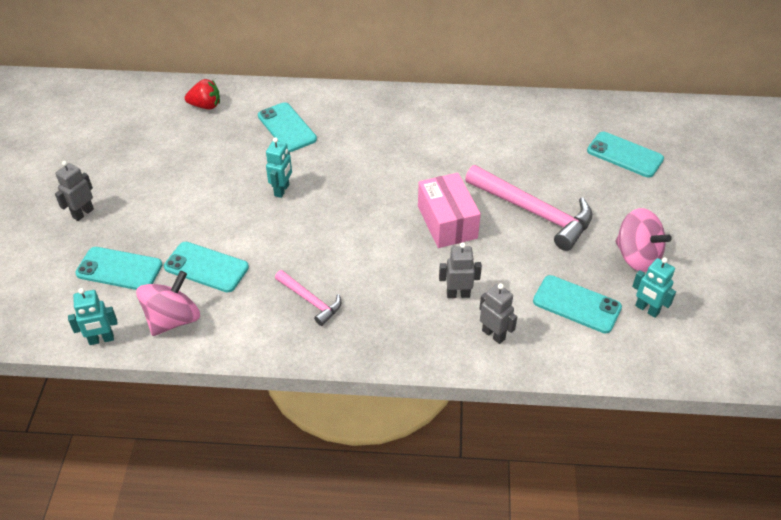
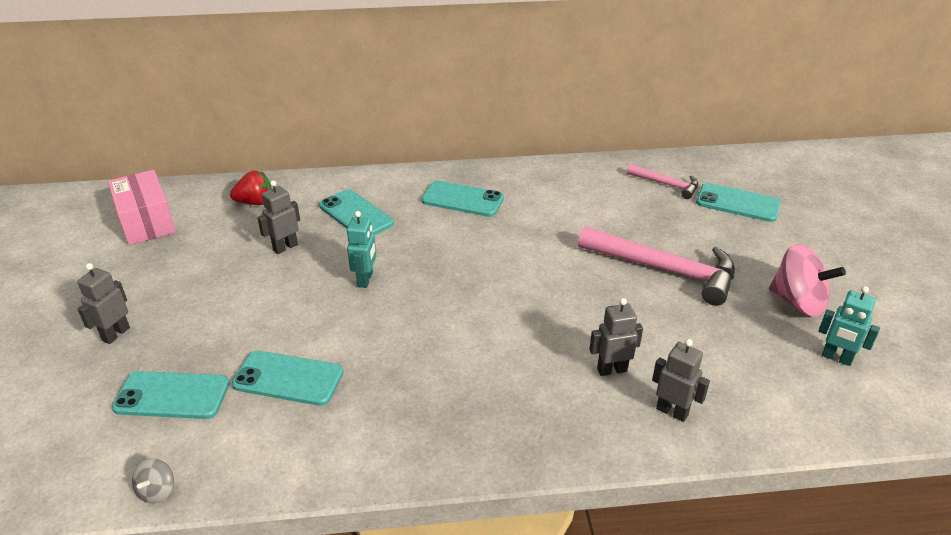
camera: 10 degrees left, 10 degrees down
turquoise robot [68,288,118,345] -> grey spinning top [132,458,174,504]
pink spinning top [136,271,200,336] -> none
pink hammer [275,270,341,326] -> pink hammer moved to [627,164,698,199]
pink box [418,173,481,248] -> pink box moved to [108,170,176,245]
turquoise phone [533,275,622,333] -> turquoise phone moved to [421,181,504,217]
none -> grey robot [257,180,300,254]

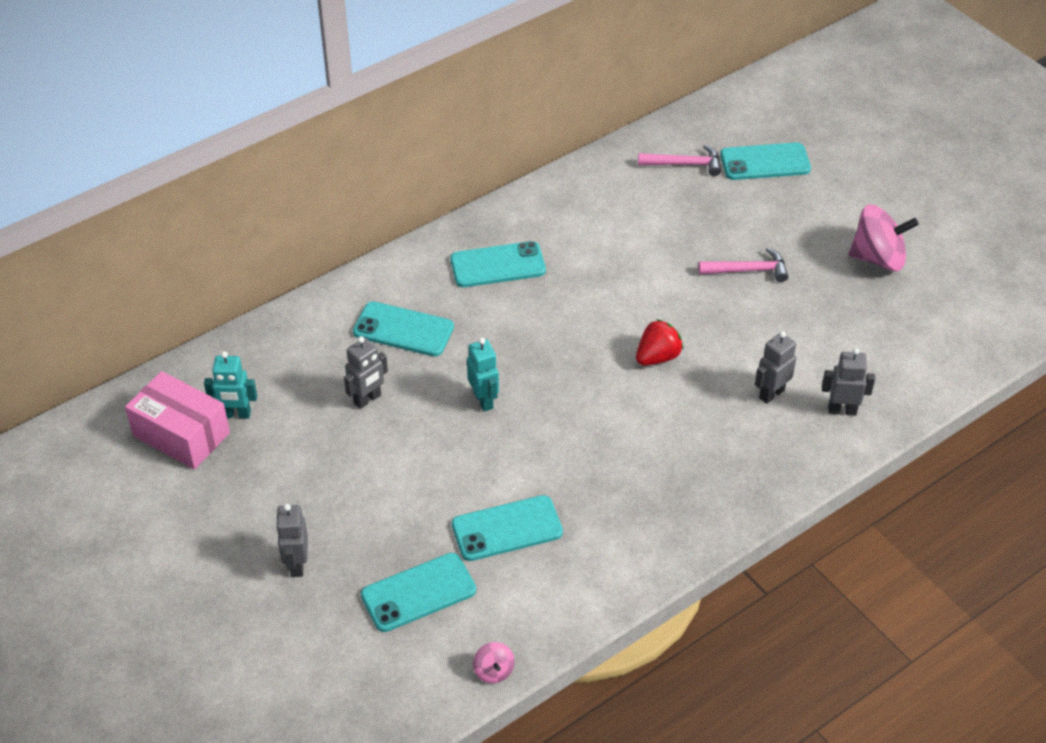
camera: 30 degrees left, 10 degrees up
grey spinning top [132,458,174,504] -> pink spinning top [473,642,515,683]
red strawberry [230,170,272,205] -> red strawberry moved to [636,319,683,366]
grey robot [257,180,300,254] -> grey robot turned 150 degrees counterclockwise [344,336,388,409]
pink hammer [578,226,735,306] -> pink hammer [698,248,788,282], size x0.53
turquoise robot [818,286,880,366] -> turquoise robot moved to [204,351,257,419]

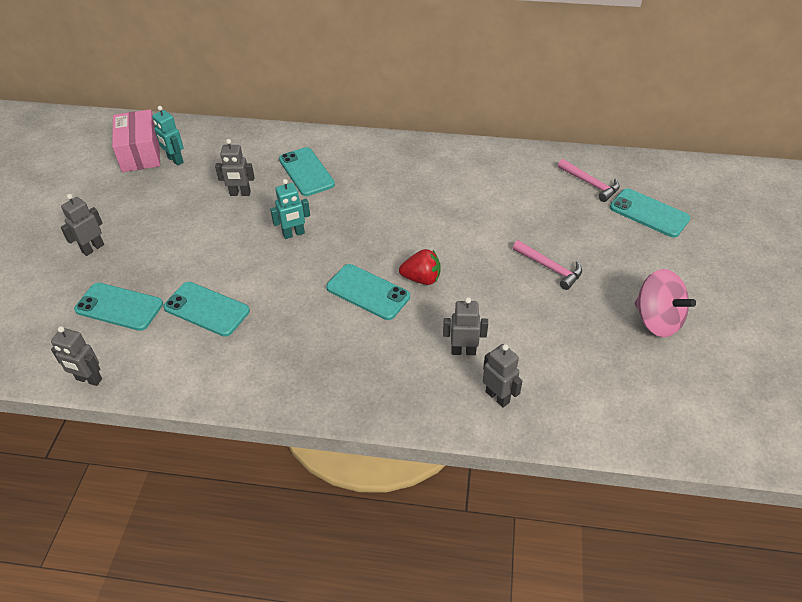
camera: 45 degrees right, 0 degrees up
turquoise phone [450,241,546,287] -> turquoise phone moved to [326,264,410,320]
turquoise robot [467,338,499,411] -> turquoise robot turned 45 degrees clockwise [270,179,310,239]
pink spinning top [473,642,515,683] -> grey robot [51,326,102,386]

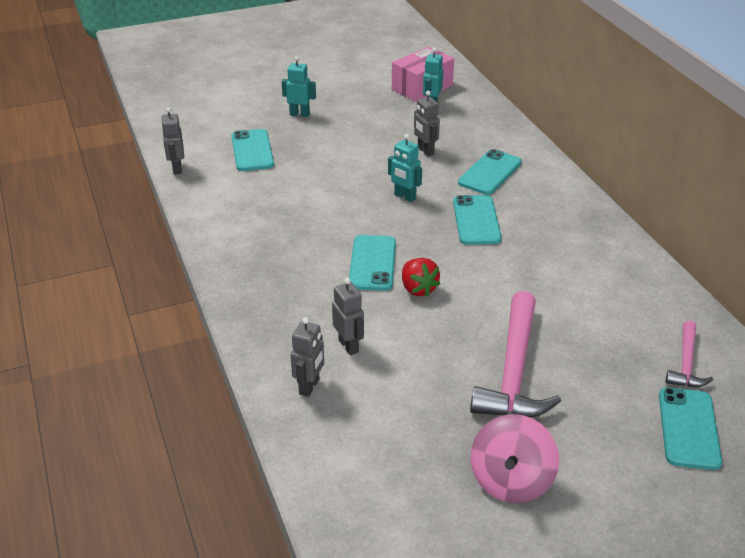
camera: 60 degrees right, 10 degrees down
grey robot [61,194,104,256] -> turquoise robot [282,56,316,117]
turquoise phone [163,282,250,337] -> turquoise phone moved to [453,195,502,245]
pink hammer [513,240,582,290] -> pink hammer [470,291,561,418], size x1.88

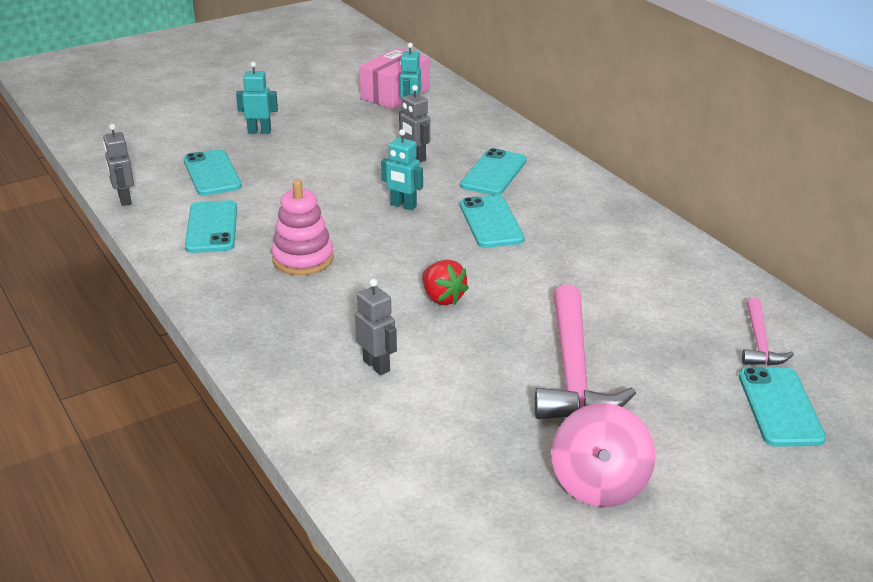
camera: 10 degrees left, 5 degrees down
grey robot [291,317,324,397] -> none
turquoise phone [349,235,396,291] -> turquoise phone moved to [185,200,237,253]
none -> pink stacking toy [272,179,334,275]

